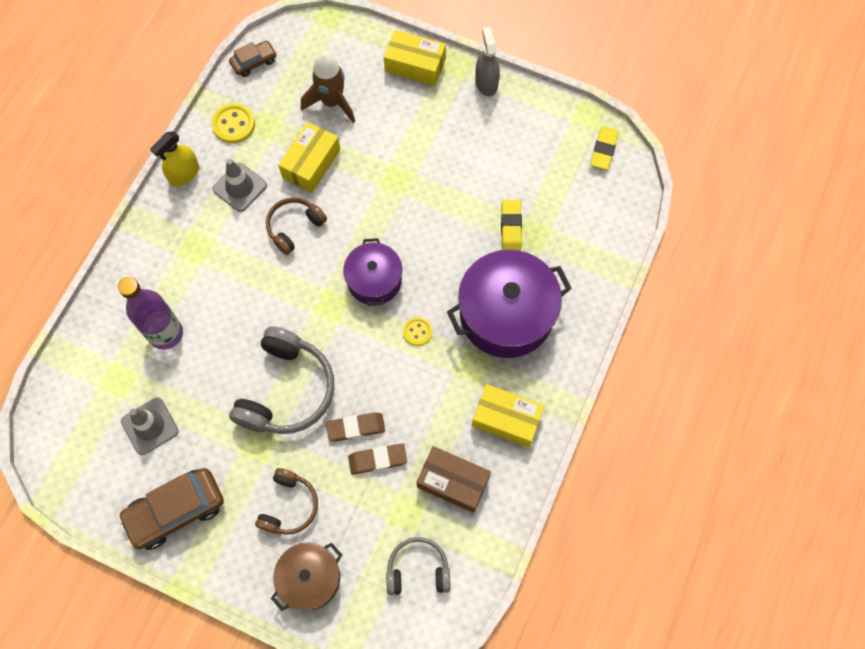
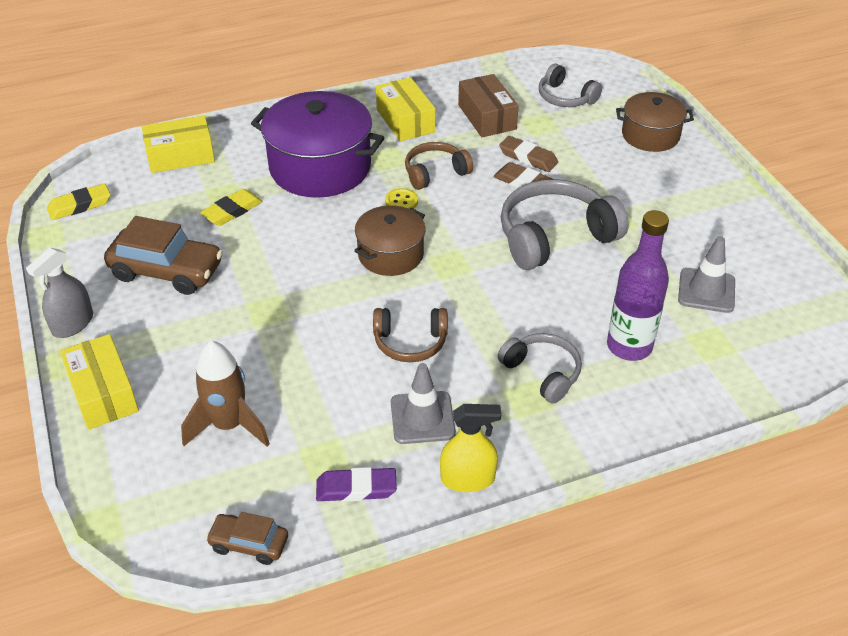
camera: 135 degrees left, 25 degrees down
brown car [118,468,224,550] -> brown car moved to [104,216,223,295]
yellow button [212,104,255,144] -> purple eraser [316,467,397,502]
brown headphones [255,468,318,535] -> brown headphones moved to [405,142,473,190]
yellow box [278,122,340,193] -> yellow box moved to [142,116,215,173]
purple pot [343,238,402,306] -> brown pot [354,205,426,276]
none -> grey headphones [498,333,582,404]

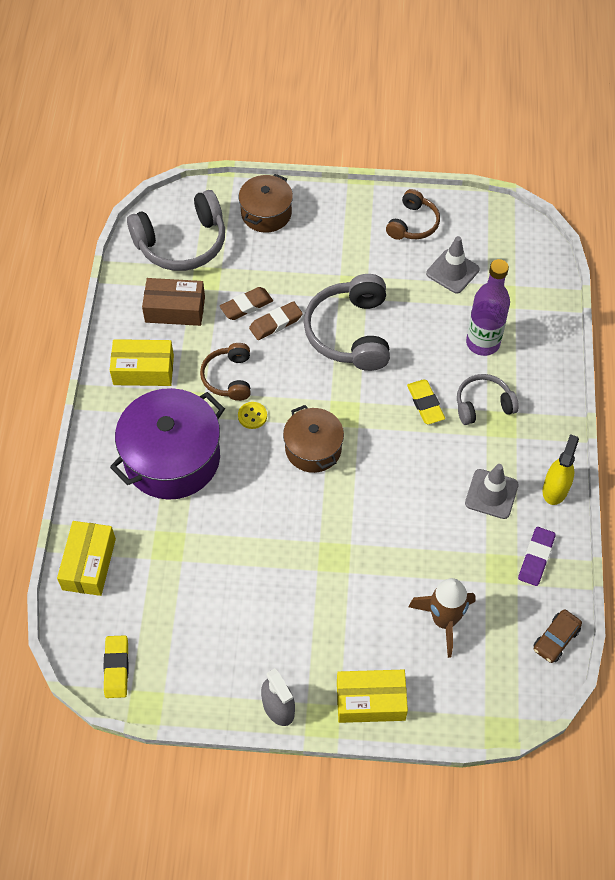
camera: 65 degrees left, 15 degrees up
brown car [104,216,223,295] -> none
yellow eraser [200,189,263,226] -> yellow eraser moved to [407,379,445,424]
brown headphones [373,308,448,362] -> brown headphones moved to [386,189,440,240]
grey headphones [539,64,602,107] -> grey headphones [127,190,225,271], size x1.71

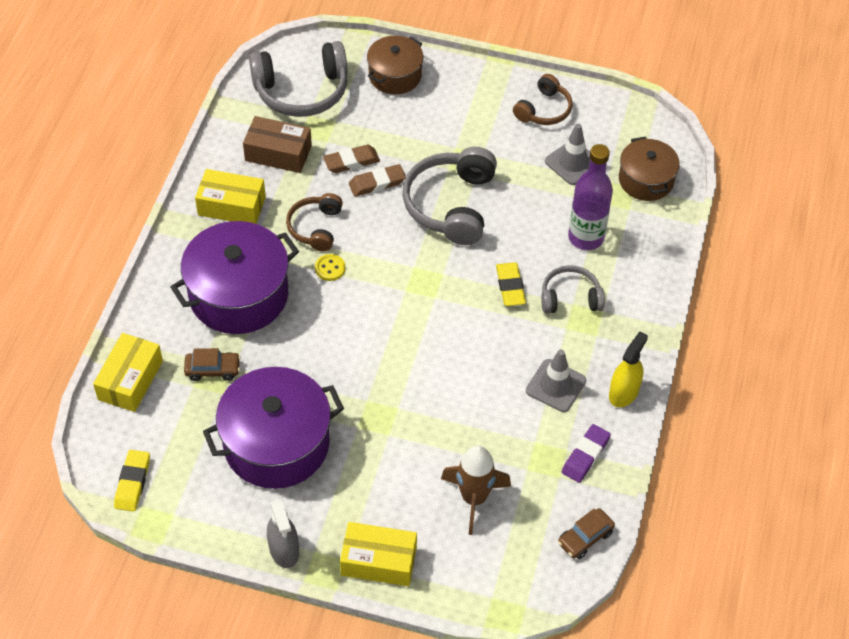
camera: 10 degrees right, 5 degrees down
brown pot [283,405,344,473] -> brown pot moved to [619,136,680,201]
none -> brown car [184,348,241,381]
none -> purple pot [203,367,344,489]

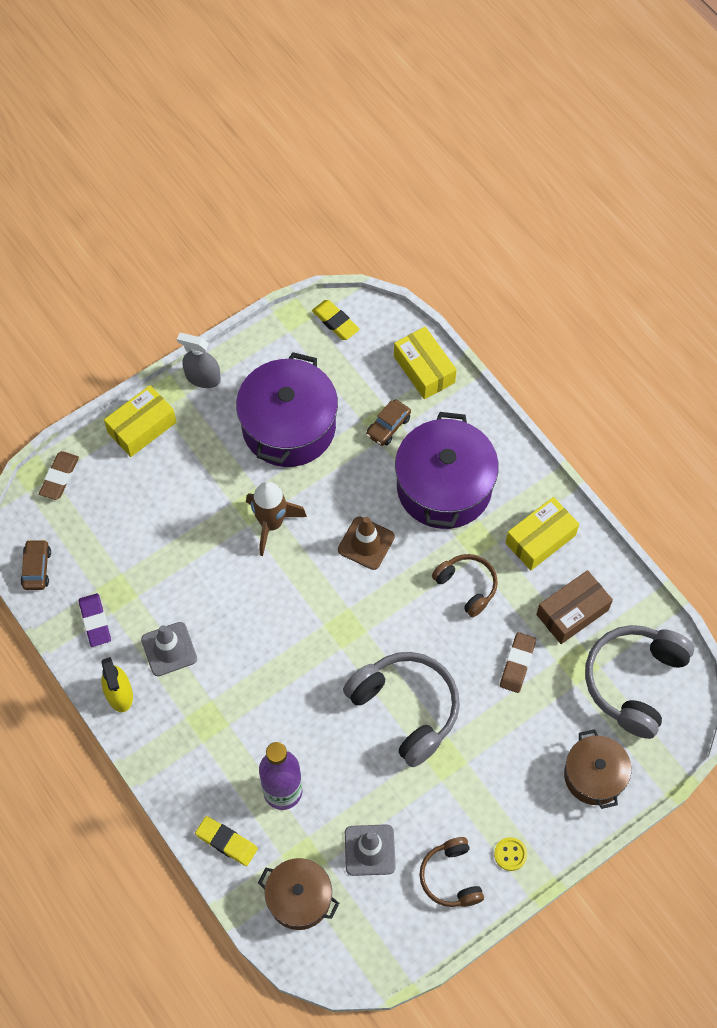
camera: 130 degrees right, 10 degrees up
yellow button [315,254,345,281] -> yellow button moved to [494,837,527,871]
brown eraser [349,164,406,197] -> brown eraser moved to [39,451,79,500]
brown rocket [441,445,511,535] -> brown rocket moved to [246,481,307,556]
yellow eraser [496,262,526,306] -> yellow eraser moved to [195,816,258,866]
grey headphones [541,265,605,314] -> none
none -> brown traffic cone [338,517,395,570]

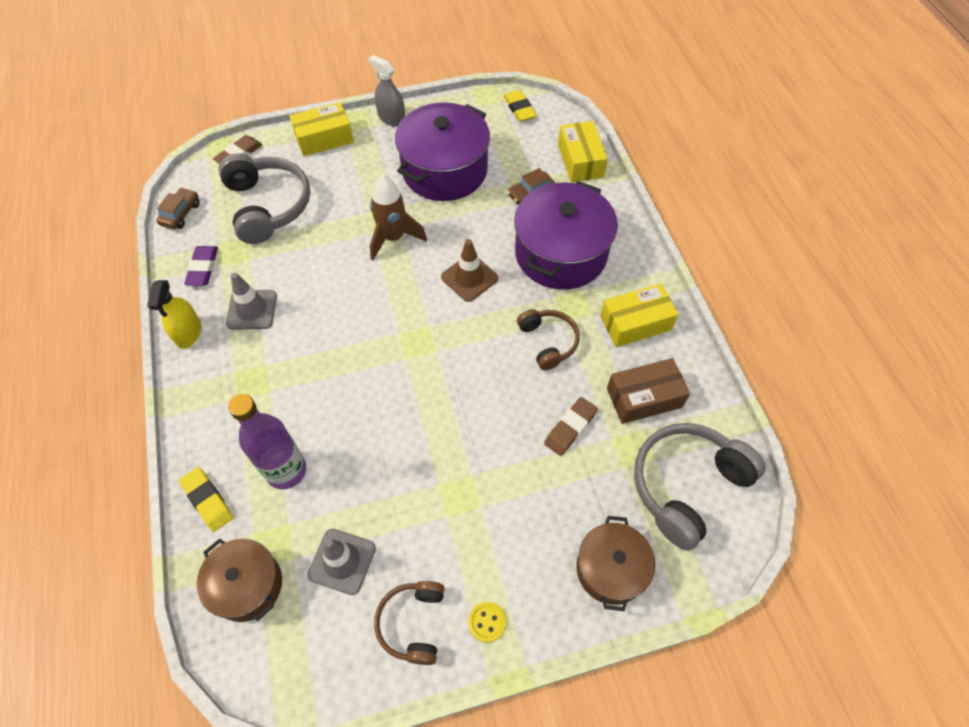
camera: 20 degrees right, 5 degrees down
grey headphones [343,652,460,767] -> grey headphones moved to [219,153,311,244]

